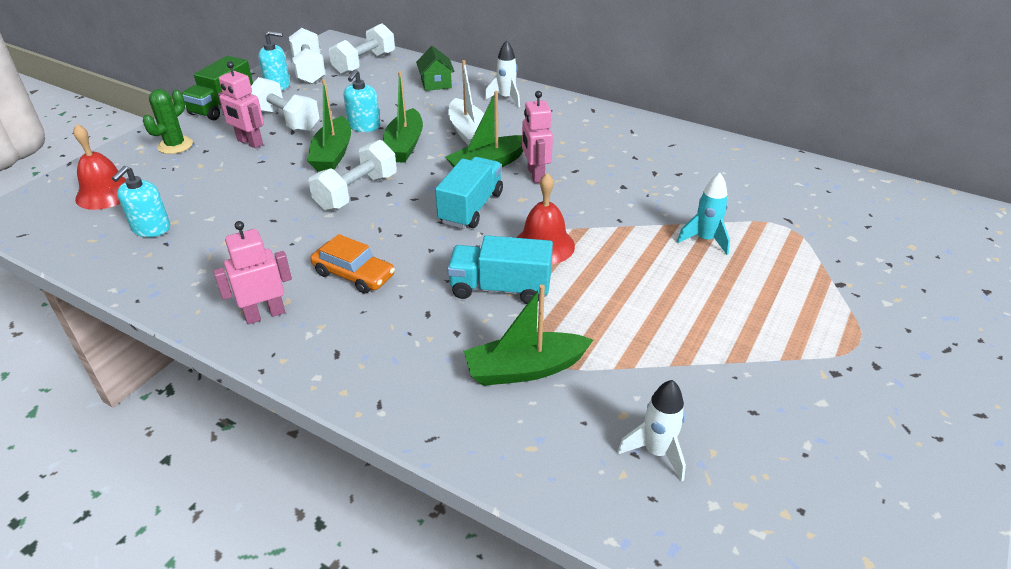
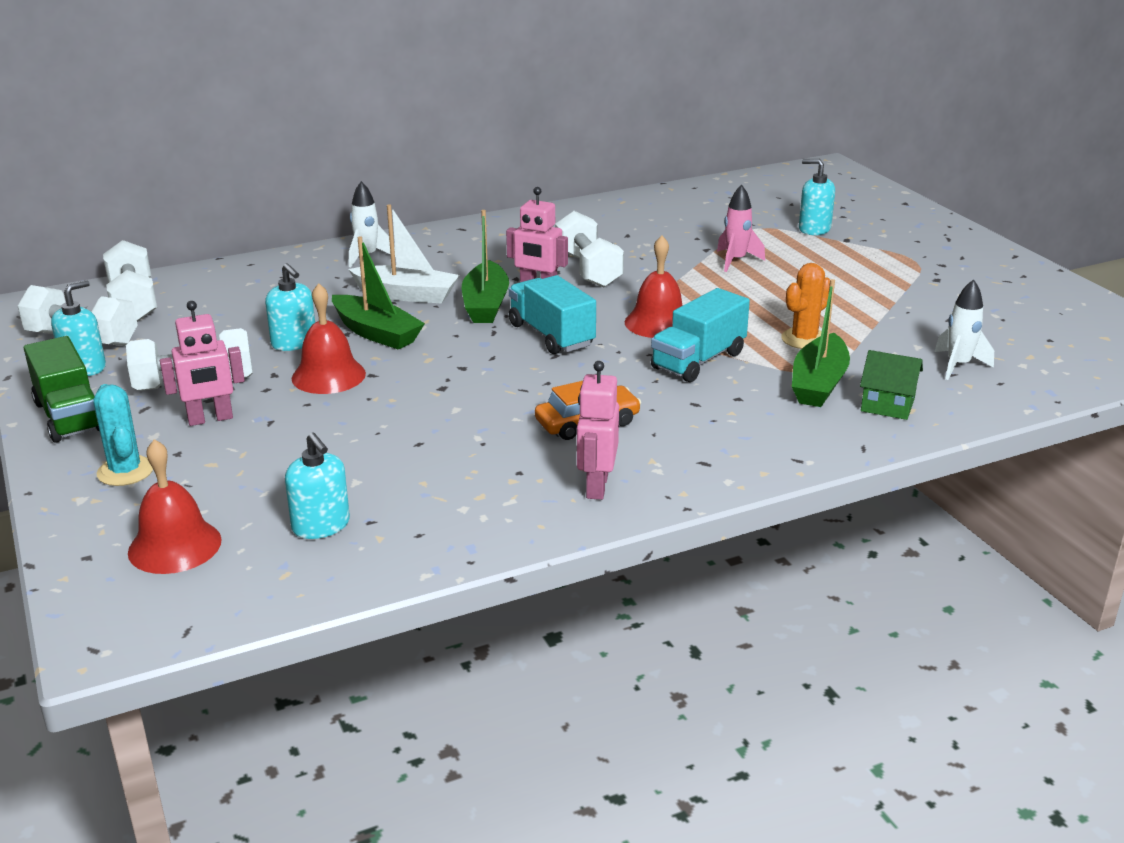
camera: 55 degrees left, 10 degrees down
green cactus [143,89,193,154] -> turquoise cactus [93,384,153,486]
green boat [307,79,351,172] -> red bell [292,283,366,394]
white dumbbell [308,140,397,211] -> white dumbbell moved to [555,211,624,288]
green house [416,46,455,91] -> green house moved to [860,350,923,420]
turquoise rocket [677,173,730,255] -> pink rocket [717,185,765,272]
none -> orange cactus [781,263,830,349]
none -> turquoise soap dispenser [799,159,835,235]

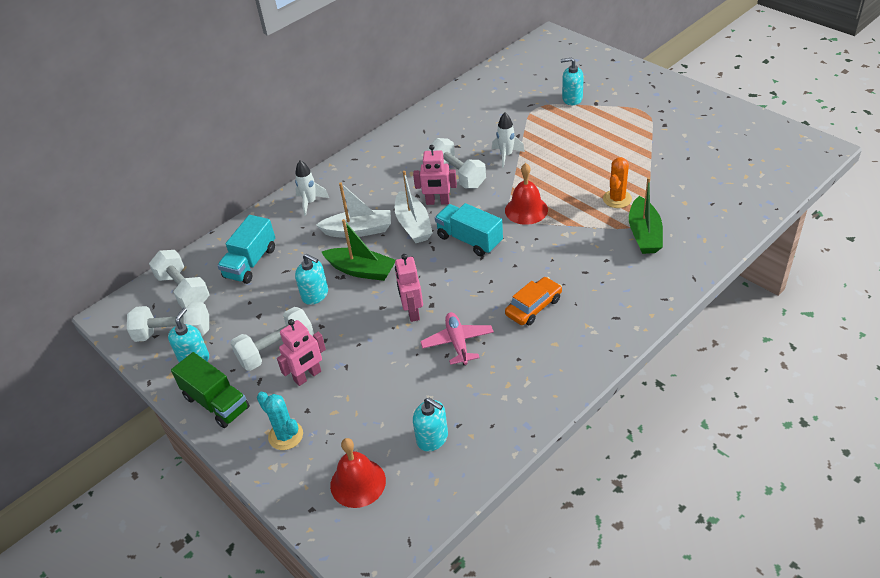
camera: 15 degrees left, 15 degrees up
red bell [292,283,366,394] -> none
green boat [462,210,509,323] -> white boat [395,171,433,243]
pink robot [577,361,619,500] -> pink robot moved to [395,254,423,322]
turquoise truck [651,288,750,382] -> turquoise truck moved to [217,215,275,284]
pink rocket [717,185,765,272] -> none
green house [860,350,923,420] -> none
white rocket [934,279,994,380] -> white rocket moved to [492,113,525,168]
none -> pink plane [420,312,494,365]

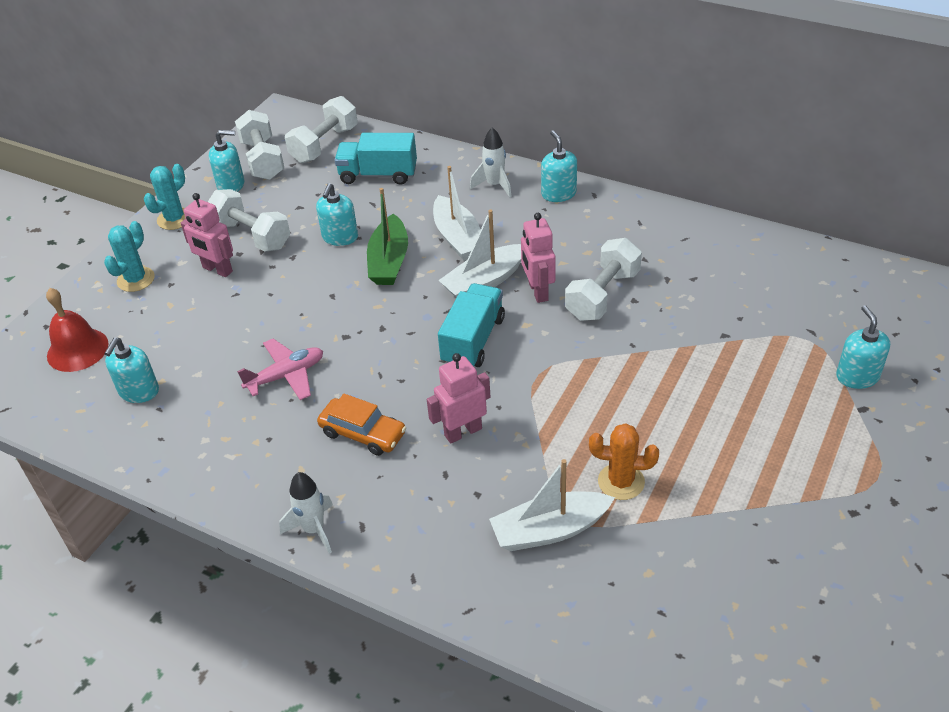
camera: 70 degrees right, 0 degrees up
green truck [171,352,250,428] -> turquoise cactus [144,164,186,230]
pink robot [395,254,423,322] -> pink robot moved to [427,353,491,444]
white rocket [492,113,525,168] -> white rocket moved to [279,472,333,554]
red bell [505,163,548,225] -> none
green boat [629,177,663,254] -> white boat [489,459,615,551]
none -> turquoise soap dispenser [541,130,577,202]

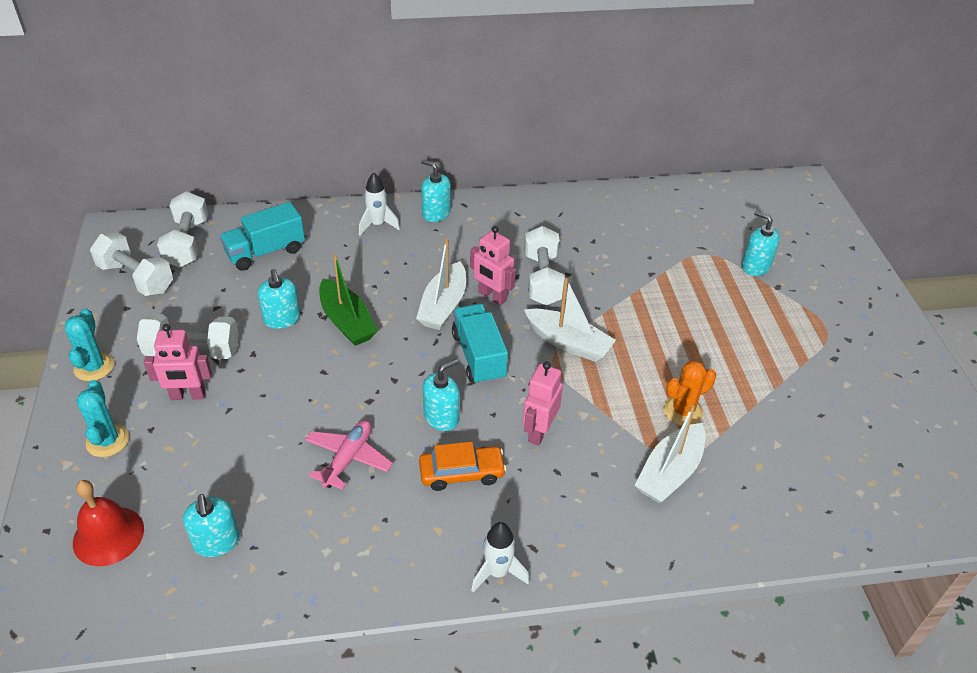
camera: 40 degrees left, 0 degrees up
turquoise soap dispenser [209,130,244,192] -> turquoise soap dispenser moved to [423,359,460,431]
white boat [433,166,481,261] -> white boat moved to [524,278,616,362]

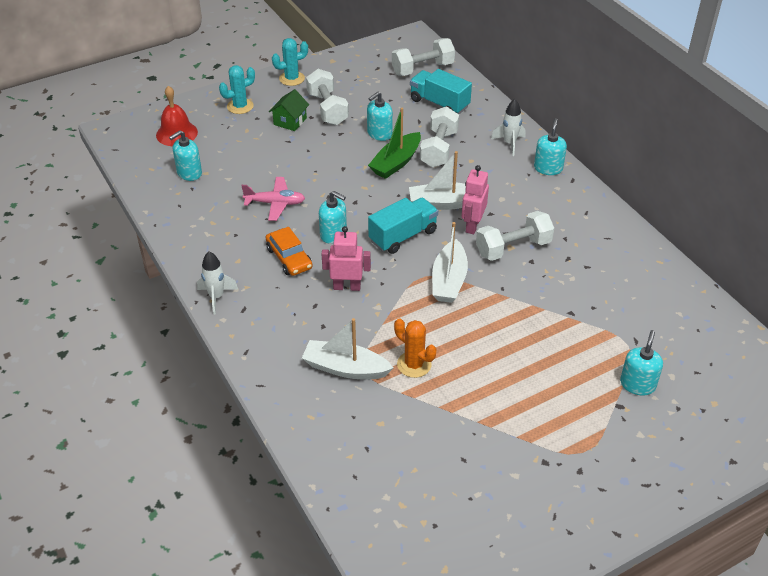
camera: 70 degrees right, 0 degrees up
white dumbbell [90,233,173,296] -> white dumbbell moved to [420,106,459,167]
pink robot [144,324,212,400] -> green house [269,89,309,131]

